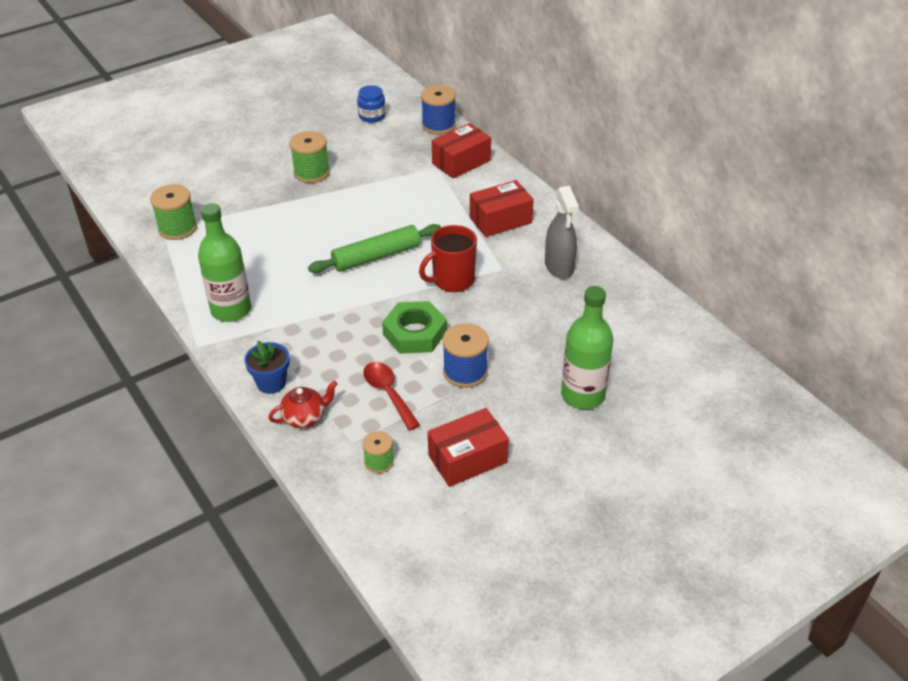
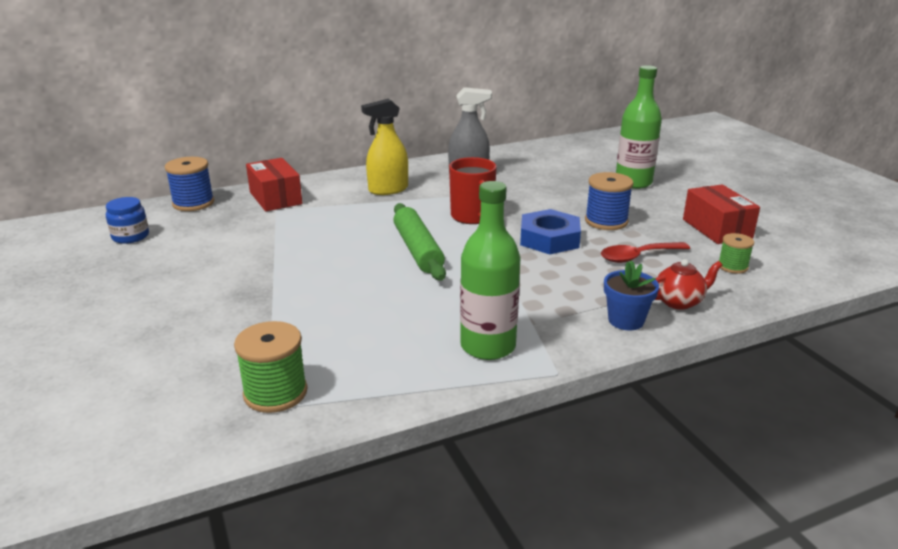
camera: 80 degrees left, 15 degrees down
red teapot [268,381,338,428] -> red teapot turned 90 degrees clockwise [655,259,722,310]
green spool [289,131,330,183] -> none
green nut [382,301,447,354] -> blue nut [520,209,581,254]
red box [470,180,534,237] -> yellow spray bottle [361,99,408,195]

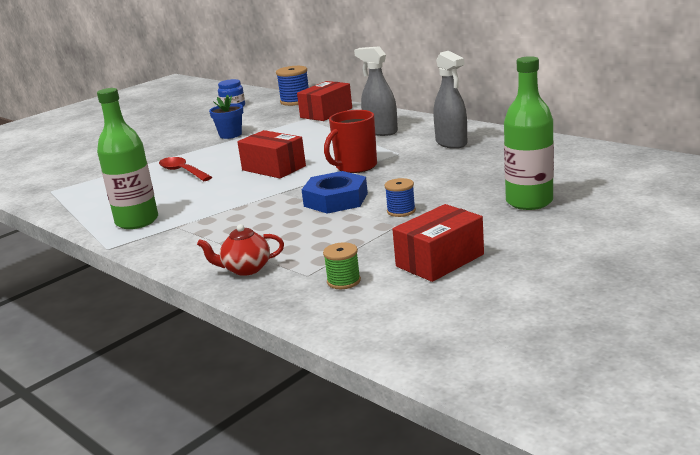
camera: 70 degrees right, 5 degrees down
green spool [234,321,307,413] -> none
yellow spray bottle [361,99,408,195] -> grey spray bottle [354,46,398,136]
green rolling pin [394,203,446,281] -> red box [237,130,306,178]
blue spool [585,172,633,230] -> blue spool [385,178,416,217], size x0.61
red spoon [601,242,690,263] -> red spoon moved to [159,157,212,181]
blue flower pot [604,260,659,330] -> blue flower pot moved to [209,94,243,139]
red teapot [655,259,722,310] -> red teapot turned 120 degrees clockwise [197,224,284,276]

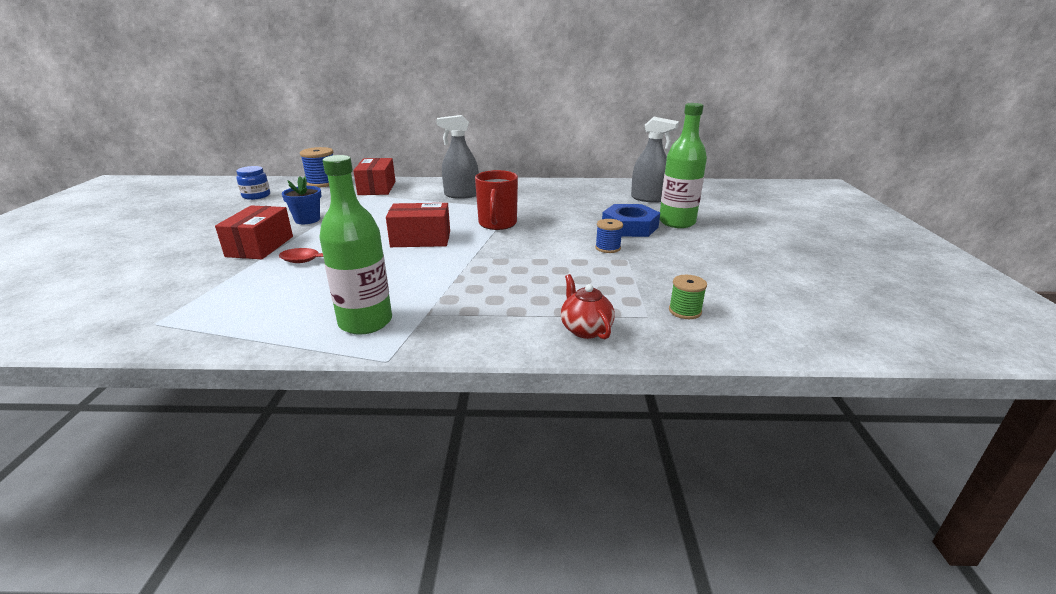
camera: 45 degrees left, 5 degrees up
red teapot [197,224,284,276] -> red teapot turned 120 degrees clockwise [560,274,615,339]
blue nut [302,171,368,214] -> blue nut moved to [602,204,660,237]
red box [392,204,484,282] -> red box moved to [215,205,293,259]
grey spray bottle [433,51,467,149] -> grey spray bottle moved to [631,117,679,203]

